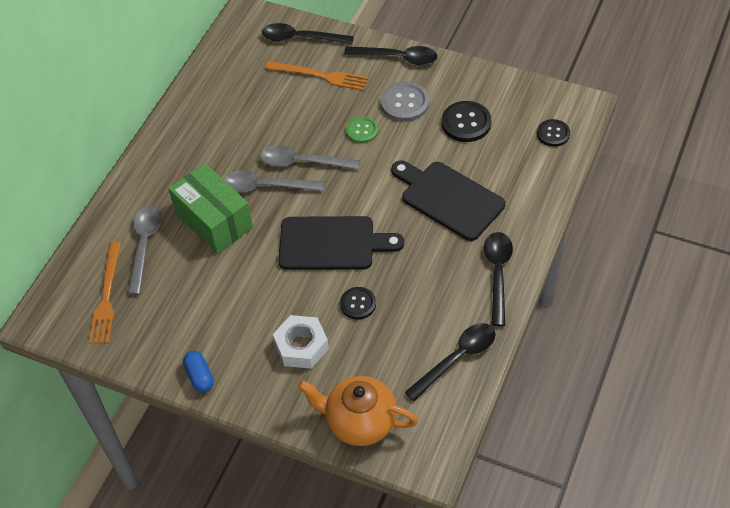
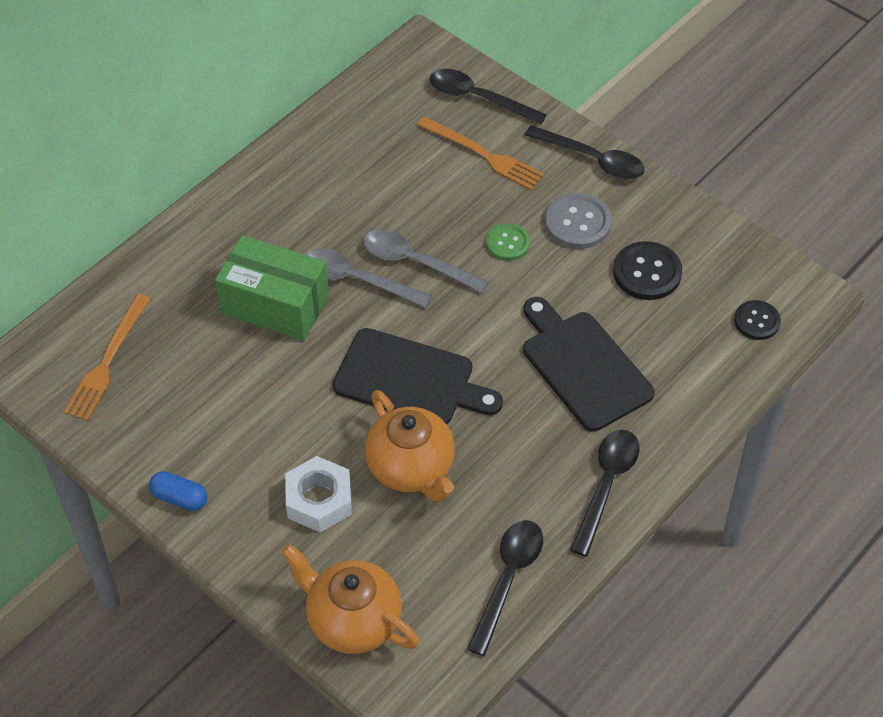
camera: 15 degrees right, 0 degrees up
grey spoon [128,205,162,295] -> none
green box [168,163,253,254] -> green box turned 45 degrees counterclockwise [215,235,329,341]
blue capsule [183,351,214,392] -> blue capsule turned 60 degrees counterclockwise [149,471,207,511]
black button [340,287,376,319] -> orange teapot [365,390,455,502]
black spoon [405,323,496,401] -> black spoon turned 45 degrees counterclockwise [467,520,543,656]

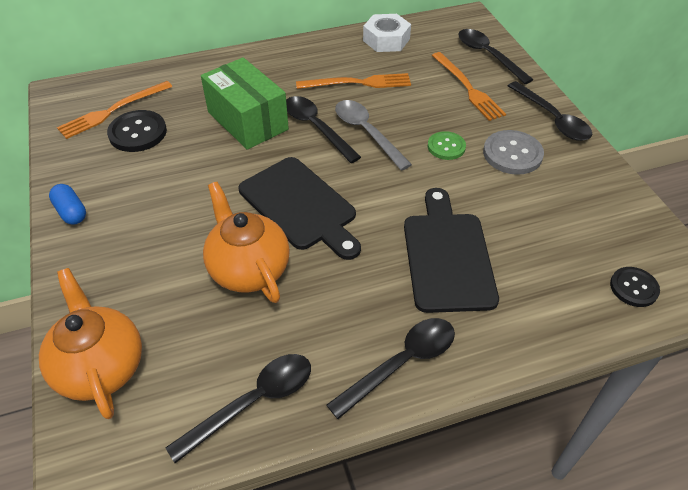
camera: 30 degrees right, 5 degrees down
white nut [285,456,352,533] -> white nut moved to [363,14,411,52]
grey spoon [306,249,432,308] -> black spoon [286,96,361,163]
orange teapot [365,390,455,502] -> orange teapot turned 150 degrees clockwise [203,182,290,303]
black button [613,241,682,300] -> black button moved to [107,110,167,152]
none -> orange fork [296,73,411,89]

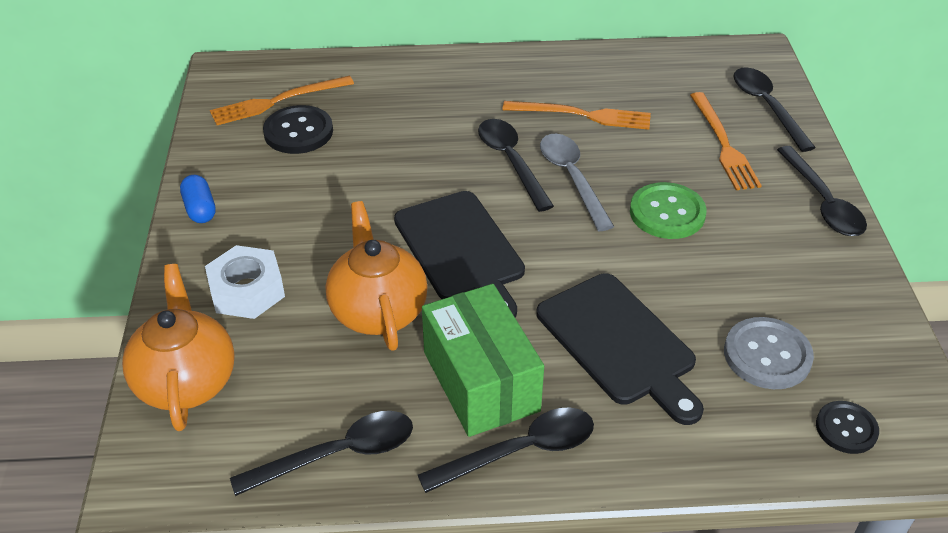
camera: 15 degrees right, 5 degrees down
green box [201,57,289,150] -> green box moved to [422,284,544,437]
white nut [363,14,411,52] -> white nut moved to [205,245,285,319]
black cutting board [404,188,499,313] -> black cutting board turned 135 degrees clockwise [536,273,704,425]
green button [428,131,466,160] -> green button [630,182,707,239], size x1.53
grey button [483,130,544,175] -> grey button moved to [724,317,814,389]

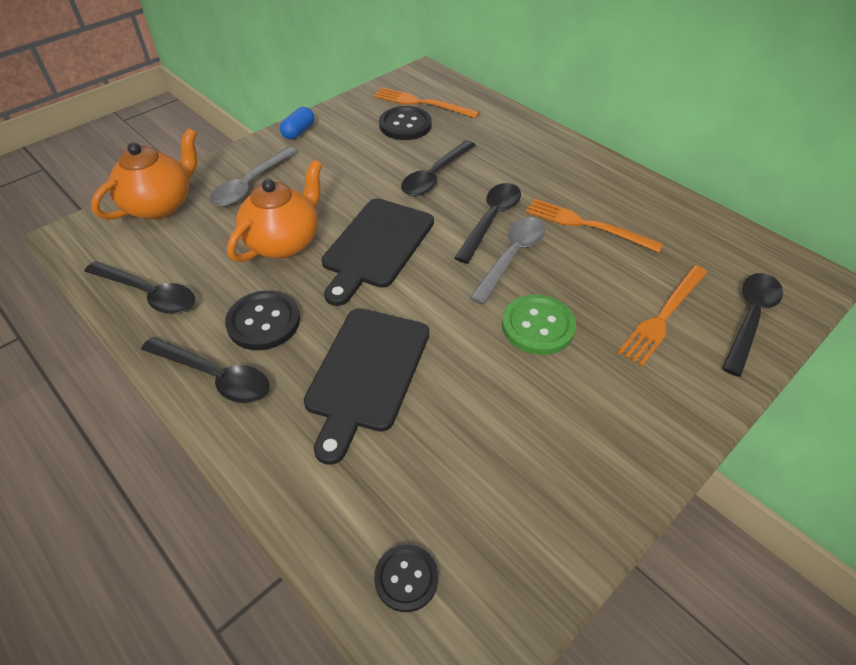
camera: 50 degrees right, 5 degrees up
white nut [205,245,285,319] -> grey spoon [210,147,297,207]
green box [422,284,544,437] -> black button [225,290,300,350]
orange fork [502,101,651,130] -> orange fork turned 150 degrees clockwise [526,199,663,253]
grey button [724,317,814,389] -> none
black spoon [777,146,867,236] -> black spoon moved to [401,140,476,196]

